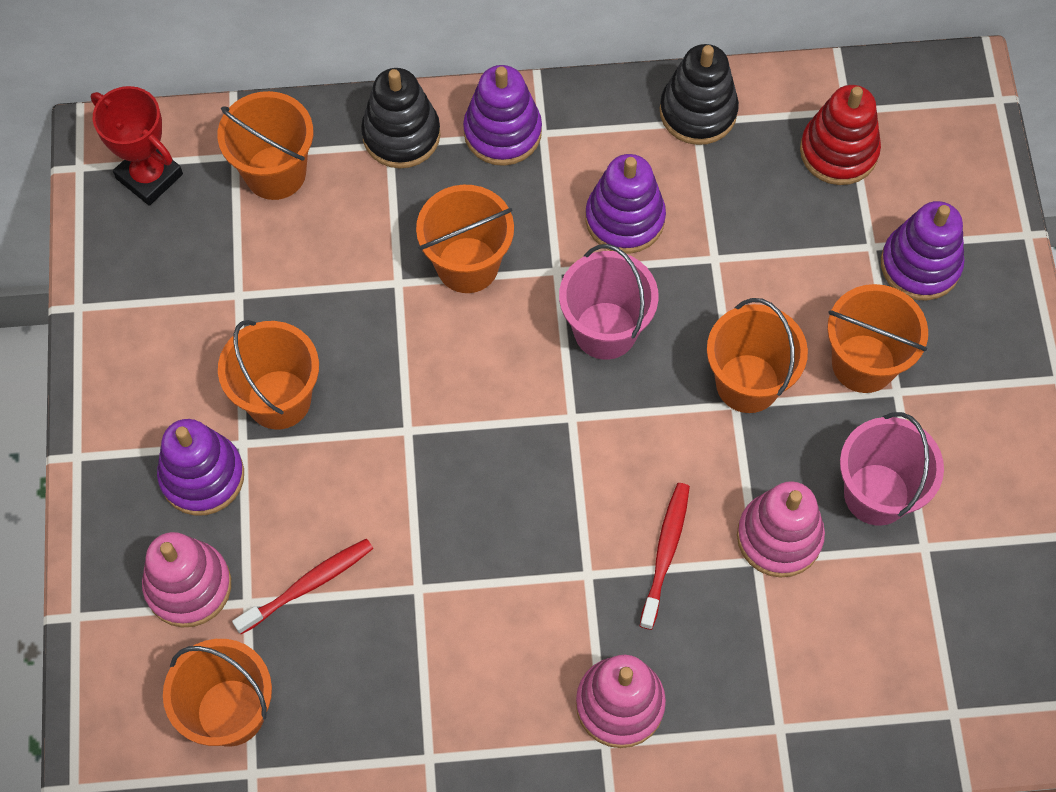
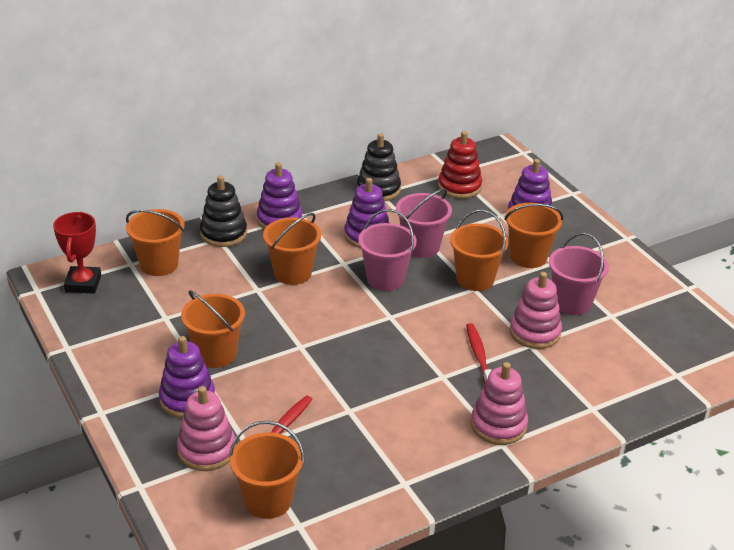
camera: 25 degrees left, 30 degrees down
red trophy [91,86,183,206] -> red trophy turned 75 degrees clockwise [53,212,101,293]
none -> pink bucket [396,188,452,258]

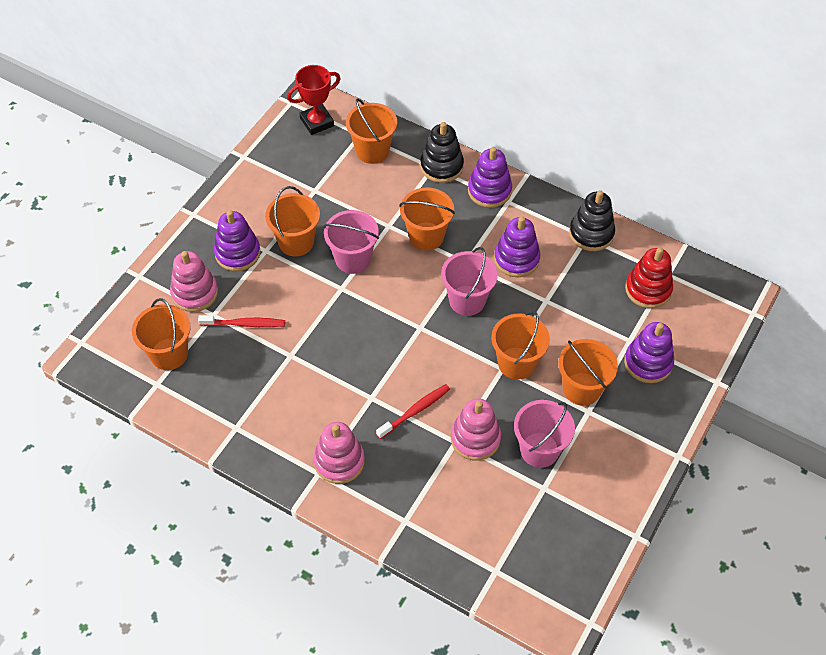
camera: 60 degrees right, 20 degrees up
pink bucket [396,188,452,258] -> pink bucket moved to [323,210,379,274]

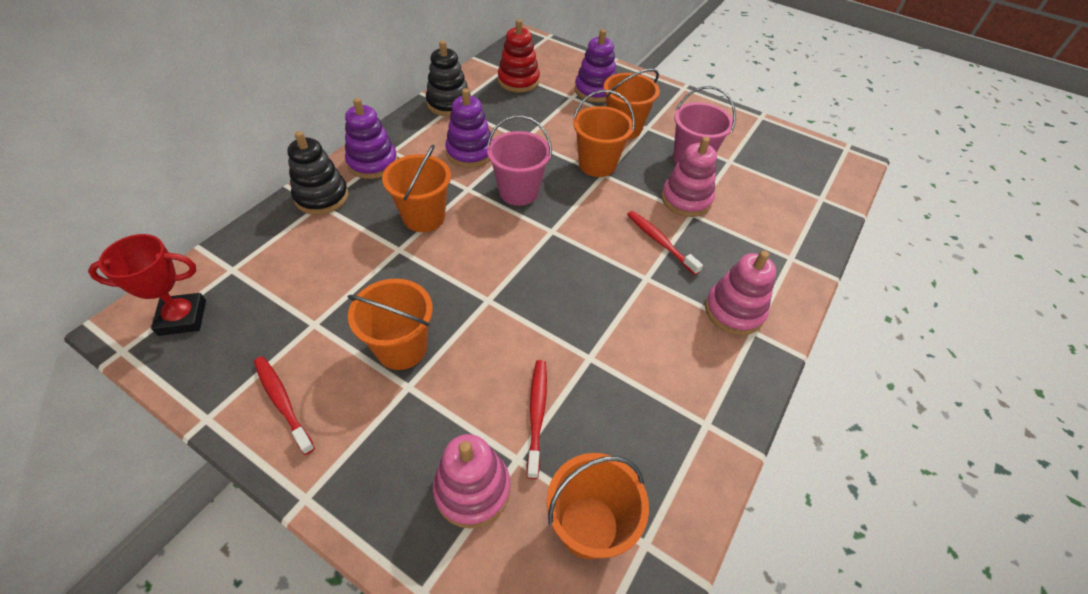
camera: 90 degrees left, 5 degrees down
purple stacking toy [214,210,261,271] -> none
red trophy [287,65,341,135] -> red trophy turned 75 degrees counterclockwise [88,234,206,336]
pink bucket [323,210,379,274] -> none
orange bucket [346,99,397,164] -> none
none -> red toothbrush [254,356,315,455]

